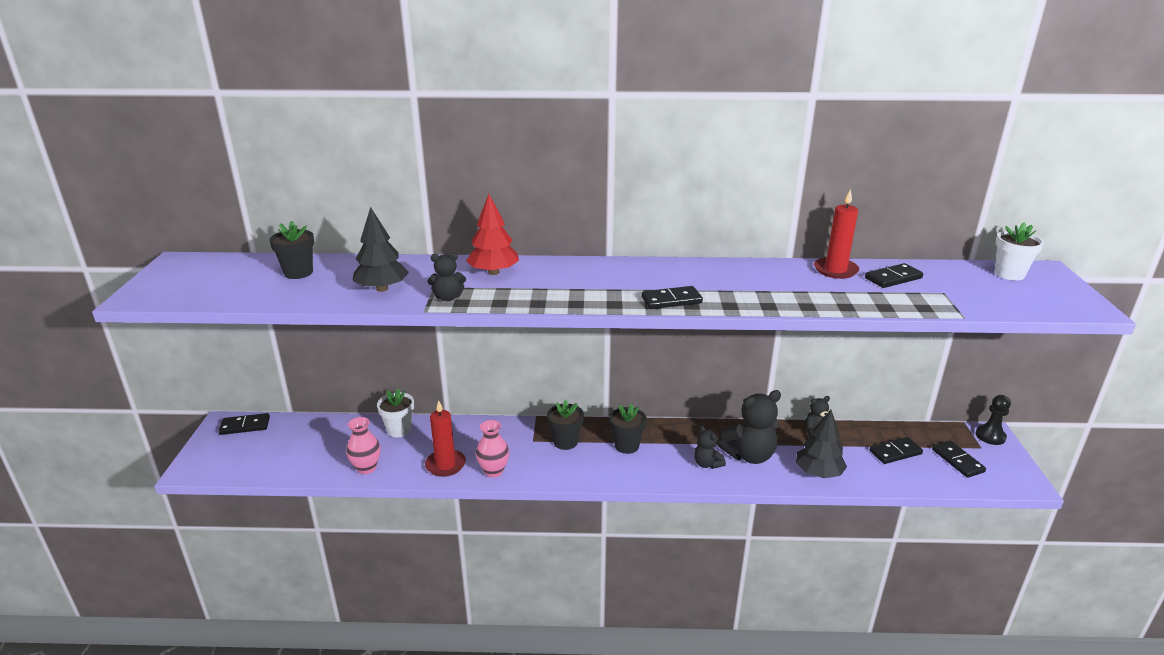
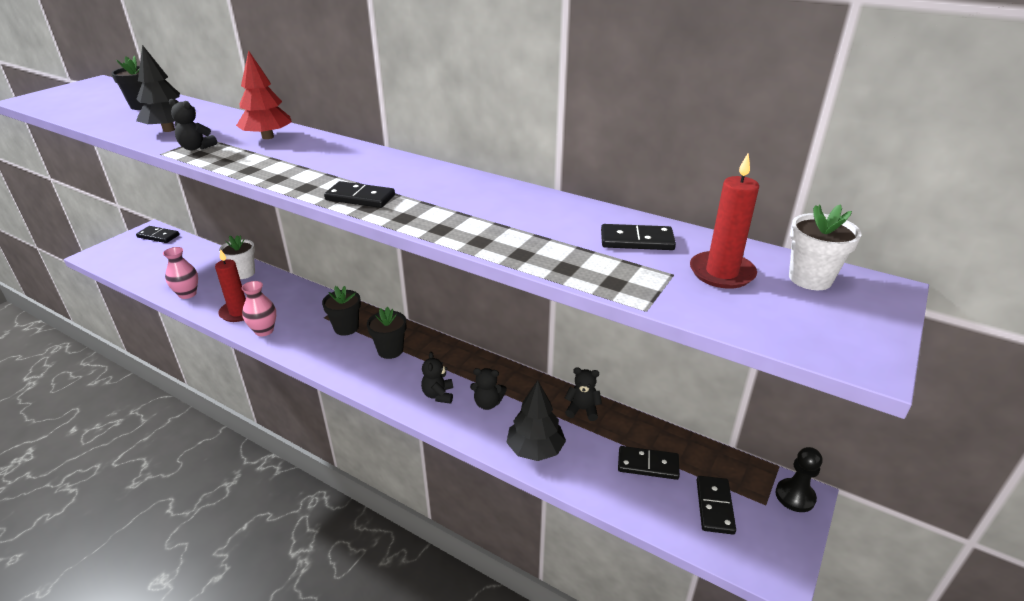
camera: 30 degrees right, 5 degrees up
black teddy bear [717,390,781,464] -> black teddy bear [470,368,507,410], size x0.55
red candle [814,189,859,279] -> red candle moved to [690,153,759,289]

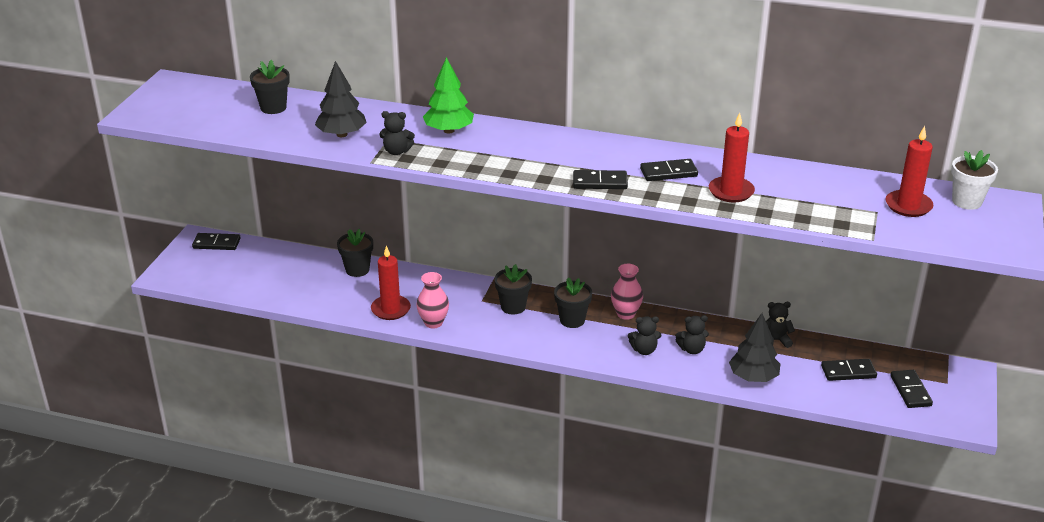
camera: 15 degrees left, 0 degrees up
pink vase [163,247,198,299] -> pink vase moved to [611,264,643,320]
white flower pot [219,235,255,279] -> black flower pot [337,229,373,277]
red tree [236,50,292,139] -> green tree [423,57,474,133]
black teddy bear [421,352,453,404] -> black teddy bear turned 75 degrees counterclockwise [628,316,661,355]
black domino [601,224,676,250] -> black domino moved to [640,159,698,181]
black pawn [776,447,822,512] -> none
none -> red candle [709,113,755,202]

